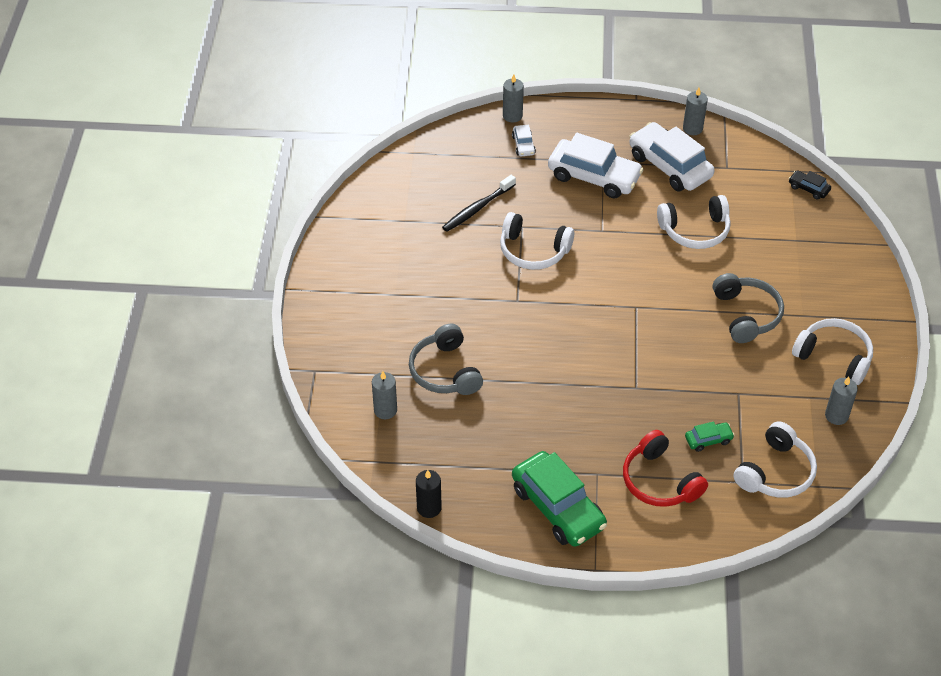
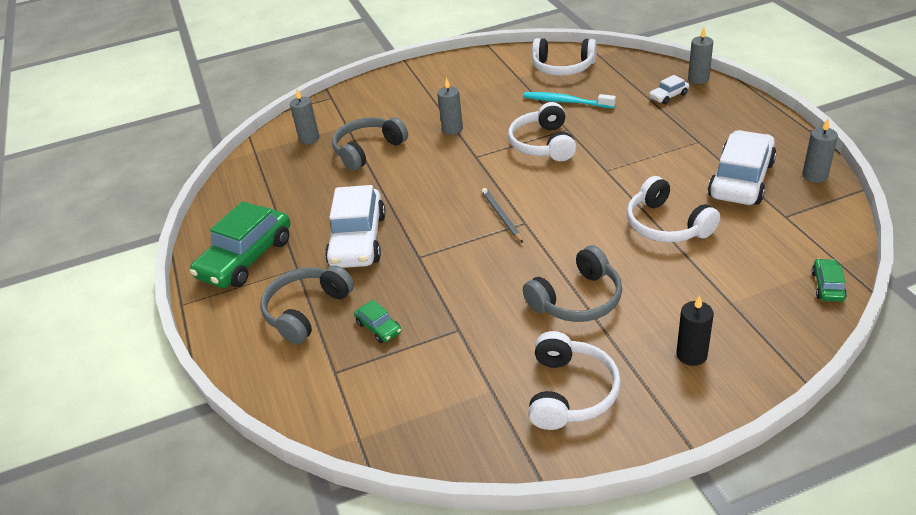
camera: 70 degrees right, 10 degrees down
black candle [416,470,442,518] -> black candle moved to [676,295,714,366]
black toothbrush [442,175,516,232] -> turquoise toothbrush [523,92,616,108]
white car [548,133,644,199] -> white car moved to [325,185,386,268]
red headphones [623,430,708,507] -> grey headphones [260,265,354,345]
white headphones [734,421,817,497] -> white headphones moved to [532,38,597,76]
black car [789,170,831,200] -> green car [811,258,847,302]
grey candle [825,376,858,425] -> grey candle moved to [437,78,463,135]
none -> grey pencil [481,188,523,243]

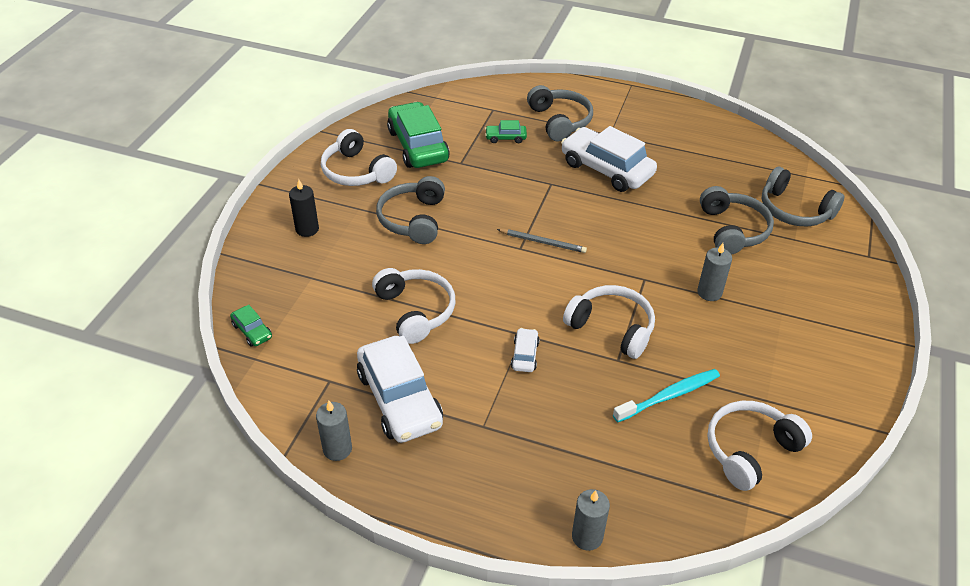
camera: 125 degrees right, 5 degrees up
green car [190,201,290,288] -> green car moved to [387,102,450,168]
grey candle [290,89,320,144] -> grey headphones [762,167,844,226]
white headphones [626,176,720,243] -> white headphones turned 60 degrees clockwise [372,268,456,344]
white car [649,75,689,104] -> white car moved to [511,328,540,372]

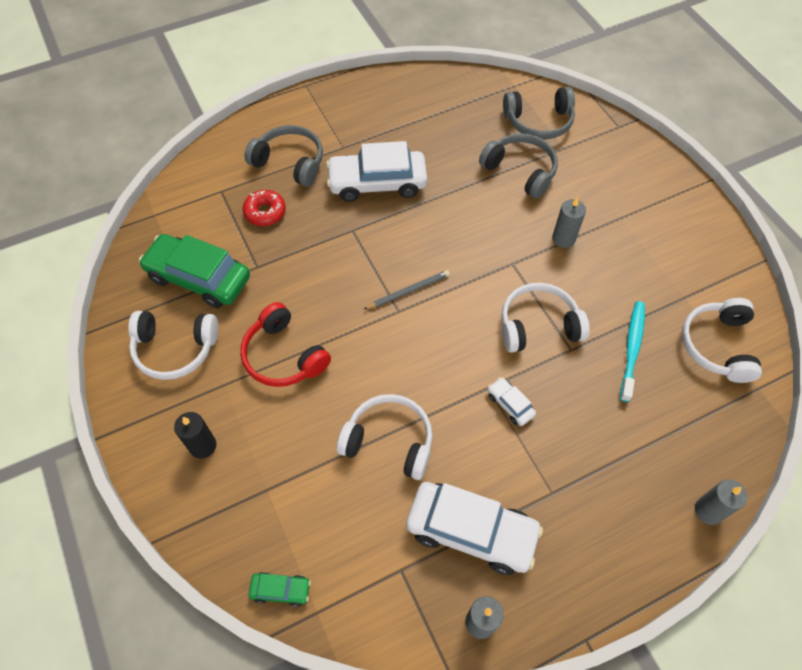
camera: 45 degrees left, 15 degrees up
grey headphones [376,176,445,244] -> red headphones [240,302,331,387]
green car [485,120,527,143] -> red donut [243,190,286,226]

